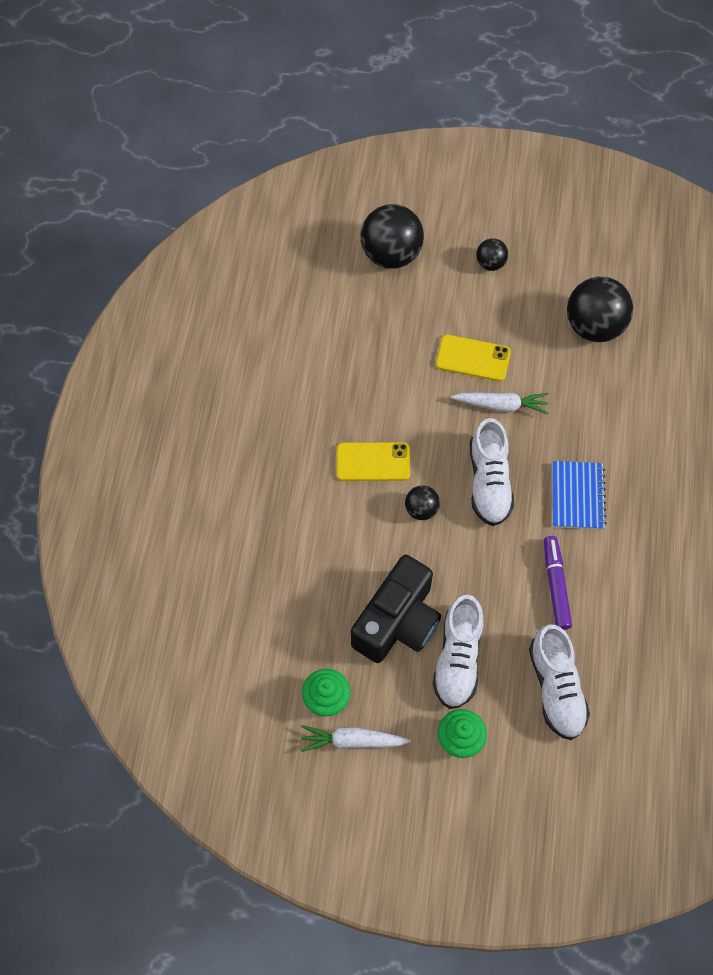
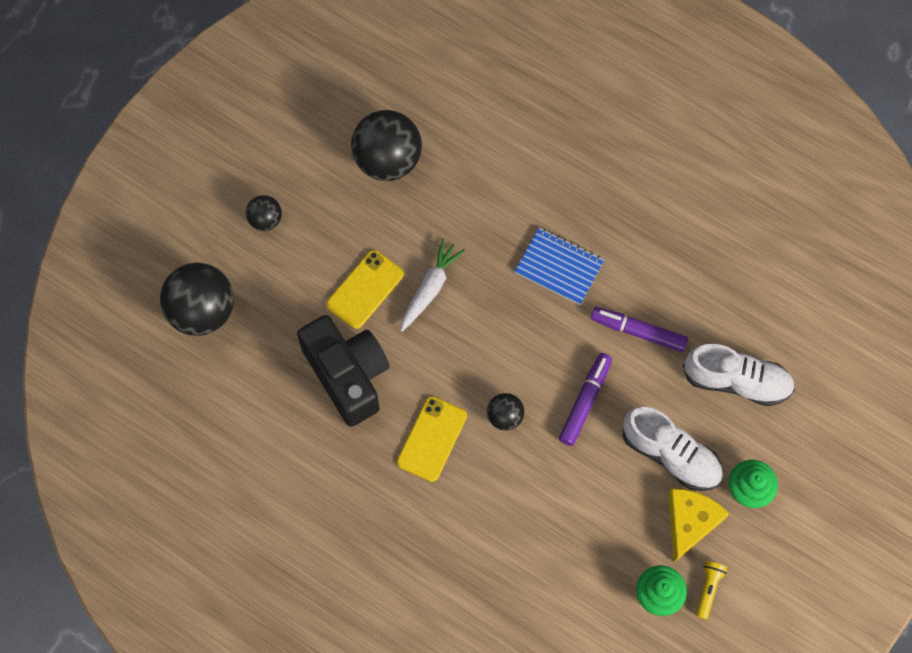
camera: 65 degrees left, 5 degrees up
white carrot [301,725,411,752] -> yellow flashlight [696,561,727,620]
black camera [351,555,441,663] -> black camera moved to [297,315,390,427]
white shoe [470,418,514,526] -> none
none -> purple marker [559,353,612,446]
none -> yellow cheese [668,489,729,562]

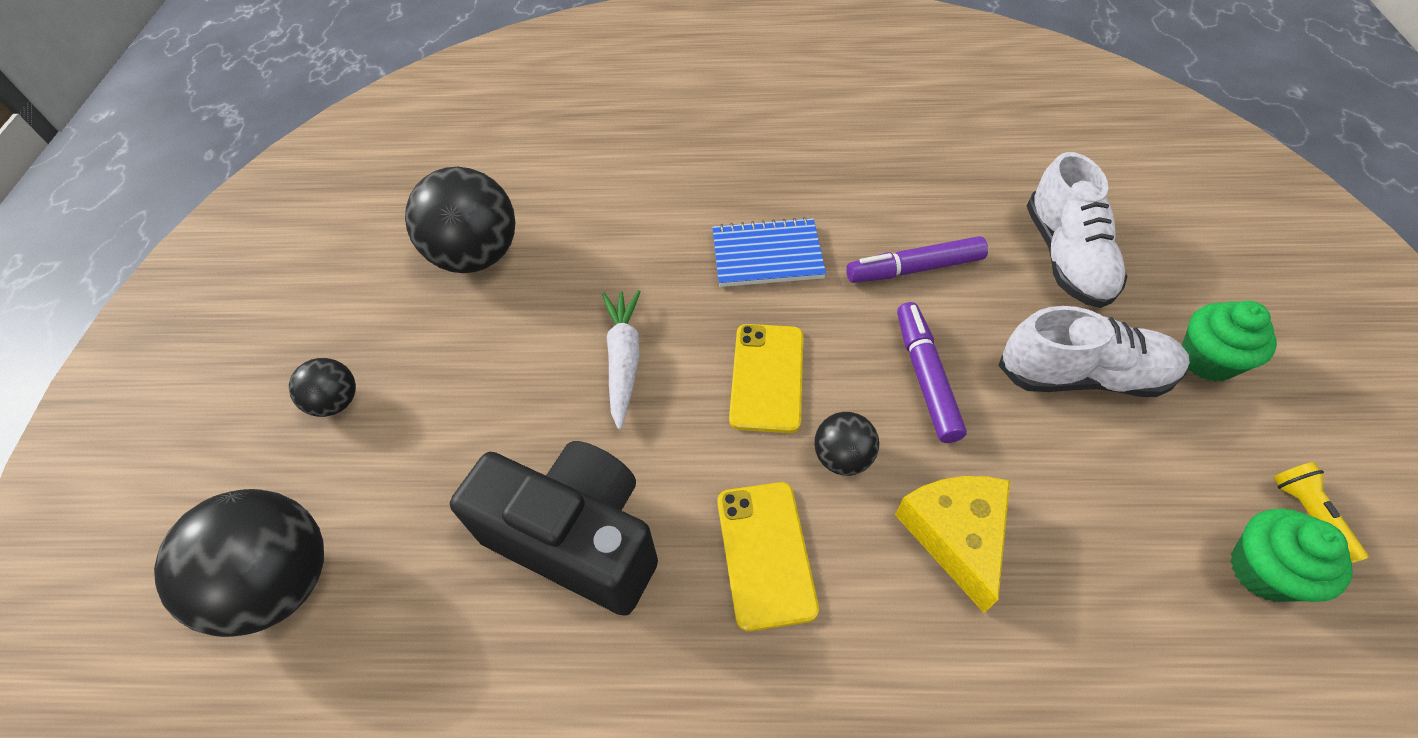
camera: 30 degrees left, 15 degrees down
yellow phone [326,250,404,329] -> yellow phone moved to [729,324,803,433]
yellow cheese [668,489,729,562] -> yellow cheese moved to [895,476,1010,613]
white shoe [683,344,795,406] -> white shoe turned 105 degrees clockwise [1027,152,1128,308]

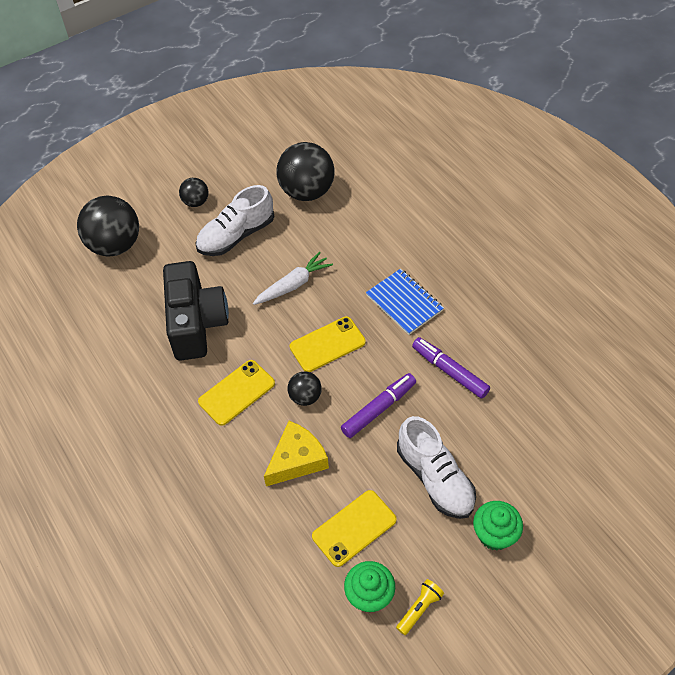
camera: 55 degrees right, 0 degrees up
white shoe [1027,152,1128,308] -> white shoe moved to [195,185,274,256]
none -> yellow phone [312,490,397,567]

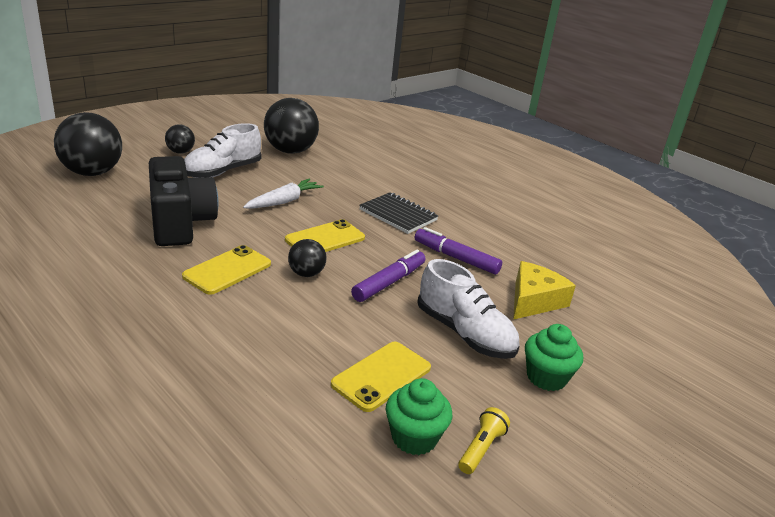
camera: 15 degrees left, 25 degrees down
yellow cheese [264,421,329,486] -> yellow cheese moved to [513,261,576,320]
blue notebook [366,269,444,335] -> black notebook [359,192,438,234]

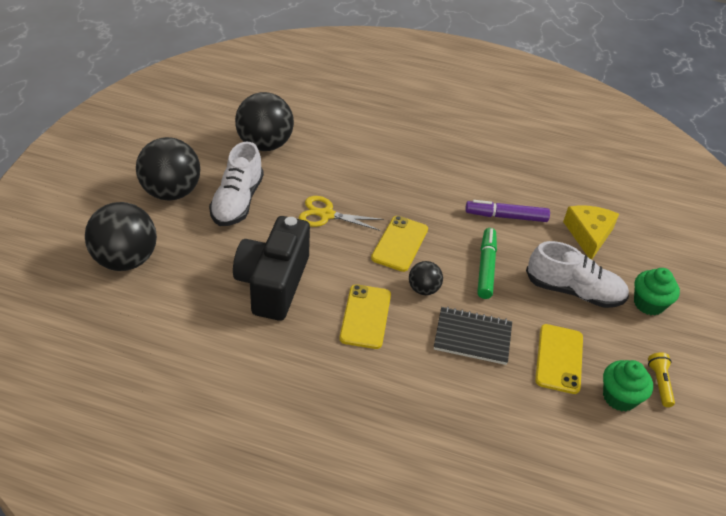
camera: 30 degrees left, 15 degrees up
black camera [149,156,218,246] -> black camera turned 120 degrees counterclockwise [233,216,310,321]
black ball [165,124,195,154] -> black ball [136,137,200,201], size x1.97
white carrot [243,179,324,209] -> yellow scissors [299,196,384,231]
purple marker [351,250,425,302] -> green marker [477,228,497,299]
black notebook [359,192,438,234] -> black notebook moved to [434,307,512,365]

